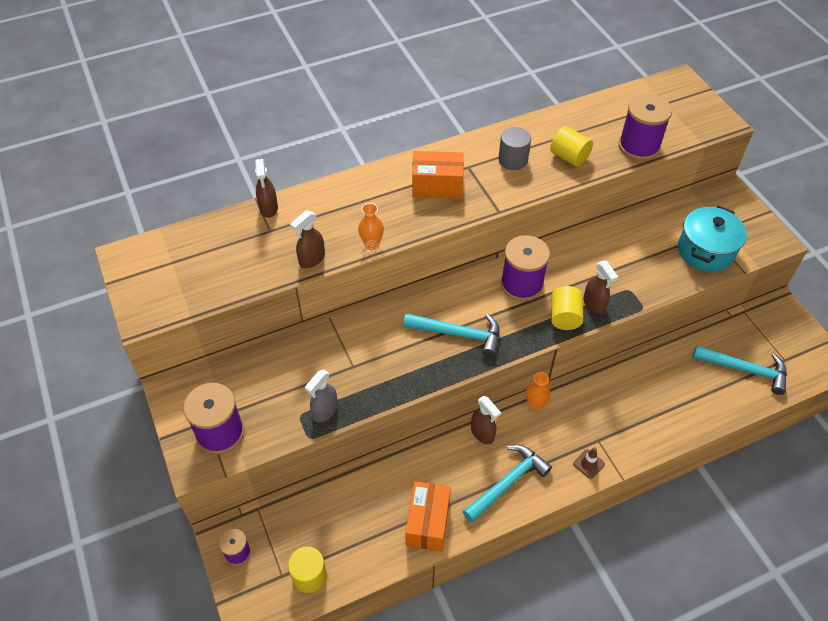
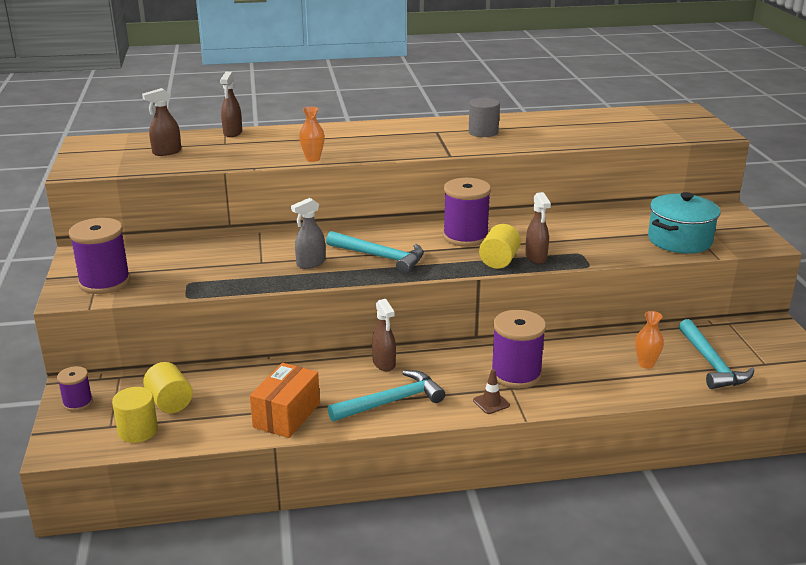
camera: 15 degrees right, 25 degrees down
brown spray bottle [290,210,325,268] -> brown spray bottle moved to [142,88,181,156]
grey spray bottle [305,370,338,422] -> grey spray bottle moved to [291,198,325,269]
orange box [412,151,464,199] -> none
orange vase [526,372,550,410] -> orange vase moved to [635,311,664,369]
yellow cylinder [550,126,593,167] -> yellow cylinder moved to [143,362,193,413]
purple spool [619,94,672,161] -> purple spool moved to [491,310,546,389]
turquoise hammer [693,346,787,395] -> turquoise hammer turned 45 degrees clockwise [679,319,755,389]

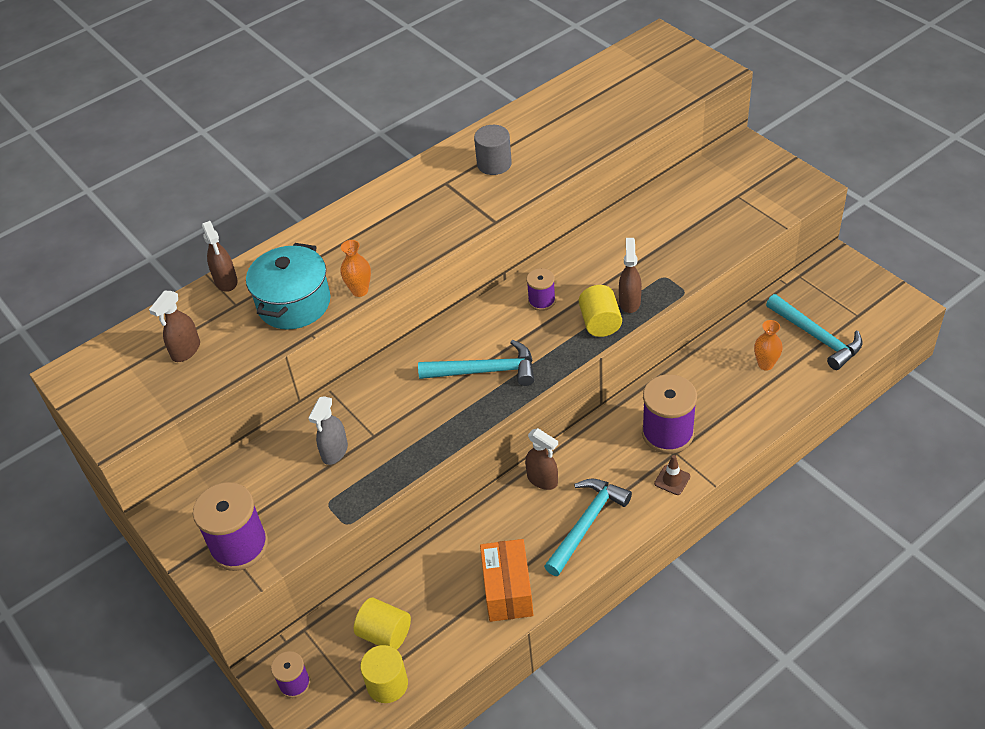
camera: 25 degrees left, 20 degrees up
grey spray bottle [291,198,325,269] -> grey spray bottle moved to [308,396,348,465]
purple spool [443,178,491,247] -> purple spool [526,268,556,311], size x0.54
brown spray bottle [525,192,551,264] -> brown spray bottle turned 135 degrees counterclockwise [619,238,642,313]
turquoise pot [648,192,720,254] -> turquoise pot moved to [246,243,330,329]

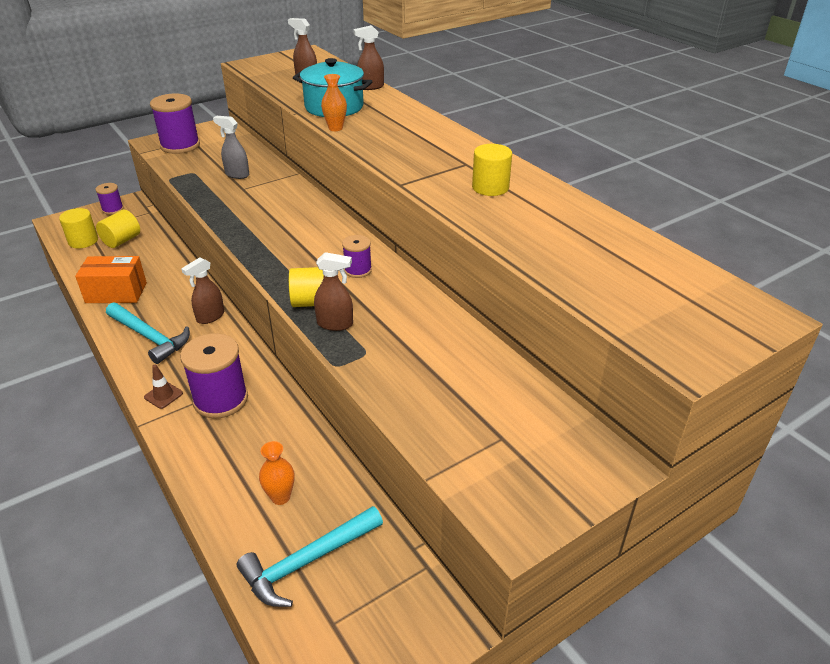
camera: 90 degrees right, 10 degrees down
turquoise hammer [418,340,535,386] -> none
grey cylinder [474,125,512,175] -> yellow cylinder [472,144,512,196]

